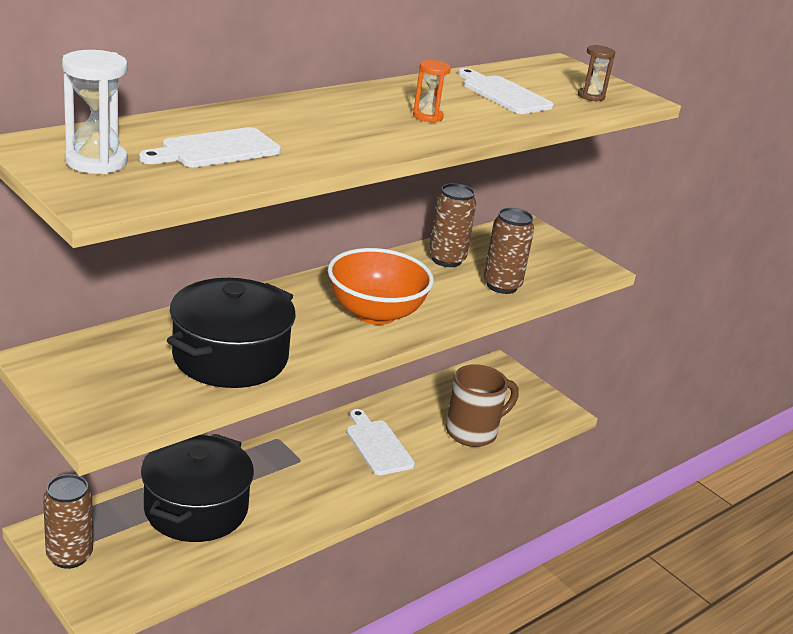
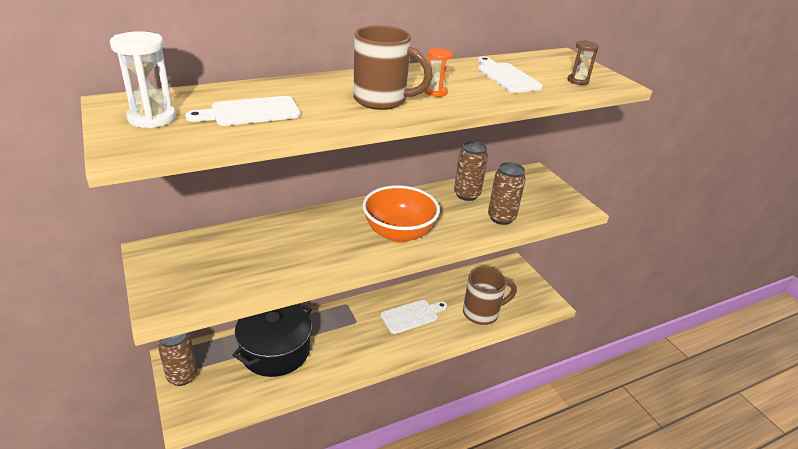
camera: 15 degrees right, 5 degrees up
black pot [167,278,296,388] -> none
white cutting board [346,409,415,475] -> white cutting board turned 75 degrees clockwise [380,300,447,334]
none -> brown mug [353,25,433,110]

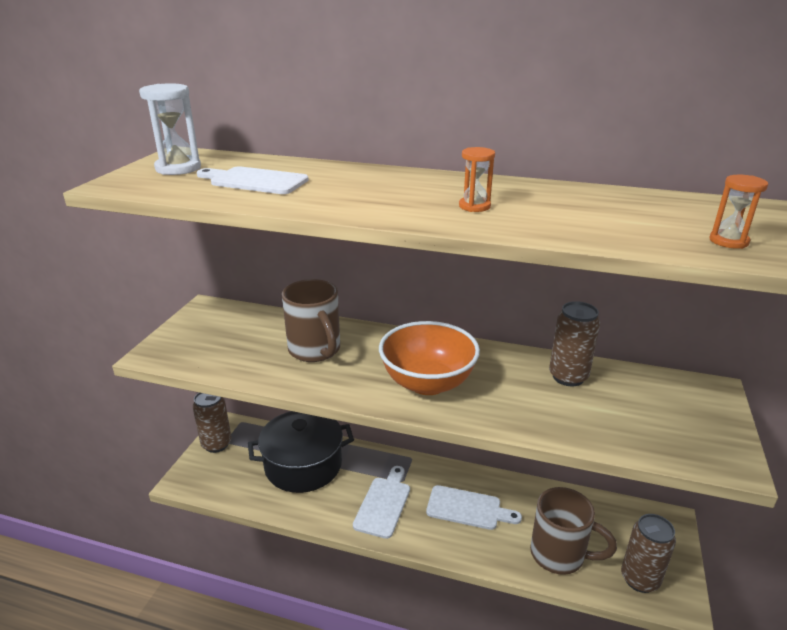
camera: 45 degrees right, 5 degrees down
brown mug [353,25,433,110] -> brown mug moved to [282,279,340,362]
white cutting board [478,57,543,93] -> white cutting board moved to [353,466,410,539]
brown can [488,162,526,225] -> brown can moved to [621,514,676,593]
brown hourglass [567,40,599,85] -> orange hourglass [710,175,768,249]

